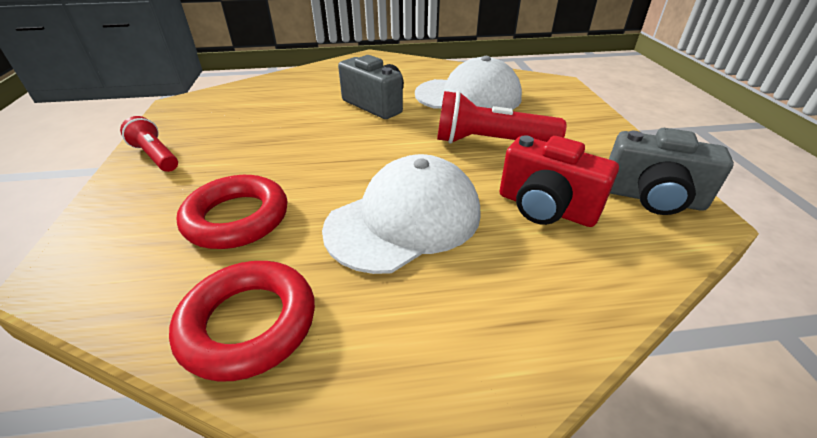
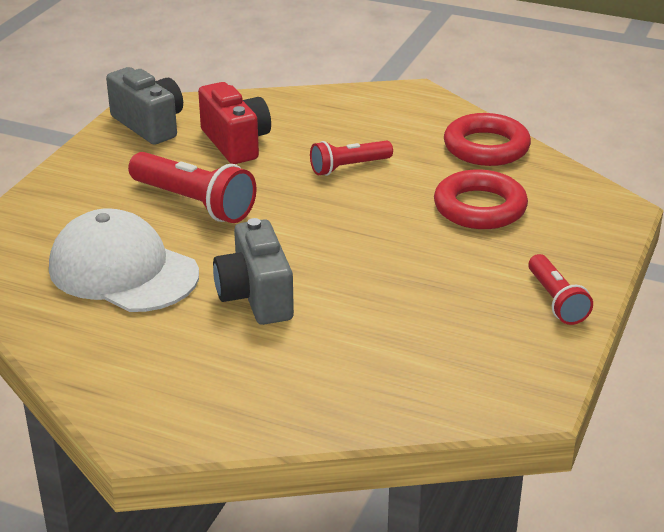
camera: 150 degrees left, 5 degrees down
white cap [322,154,481,274] -> red flashlight [310,140,393,176]

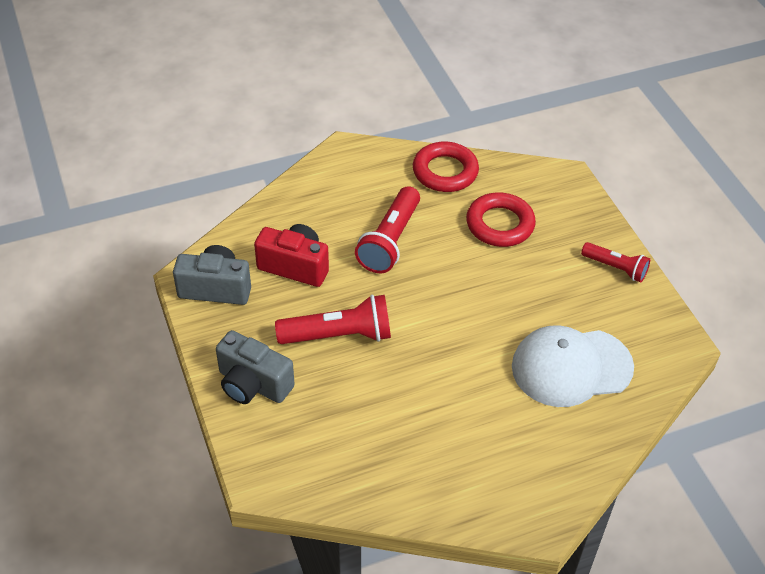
camera: 45 degrees left, 15 degrees up
white cap [49,208,199,312] -> white cap moved to [512,325,634,407]
grey camera [213,218,294,325] -> grey camera moved to [216,330,295,404]
red flashlight [310,140,393,176] -> red flashlight [355,186,420,273], size x1.61

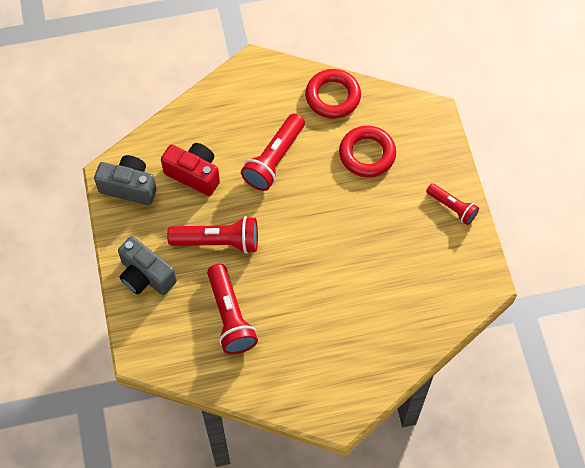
camera: 10 degrees right, 15 degrees up
white cap [512,325,634,407] -> none
none -> red flashlight [207,264,258,354]

